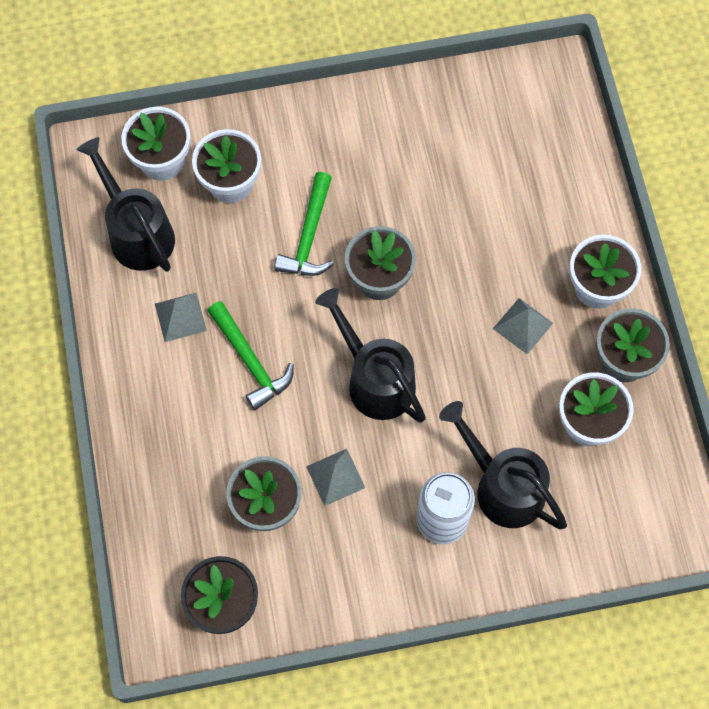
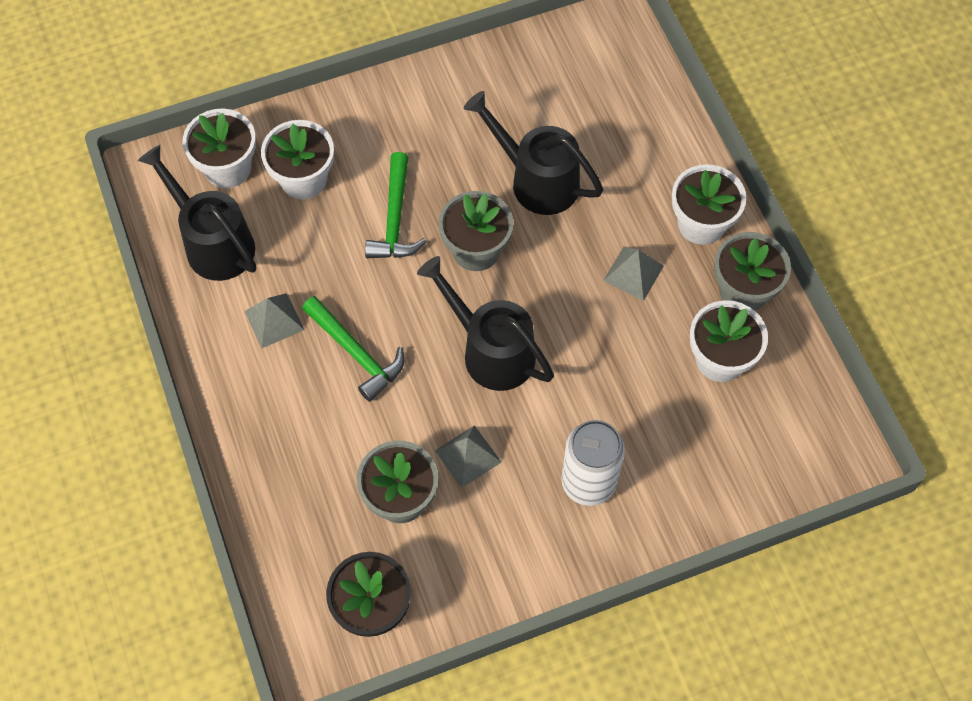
camera: 10 degrees left, 5 degrees down
black watering can [439,401,567,529] -> black watering can moved to [464,91,603,215]

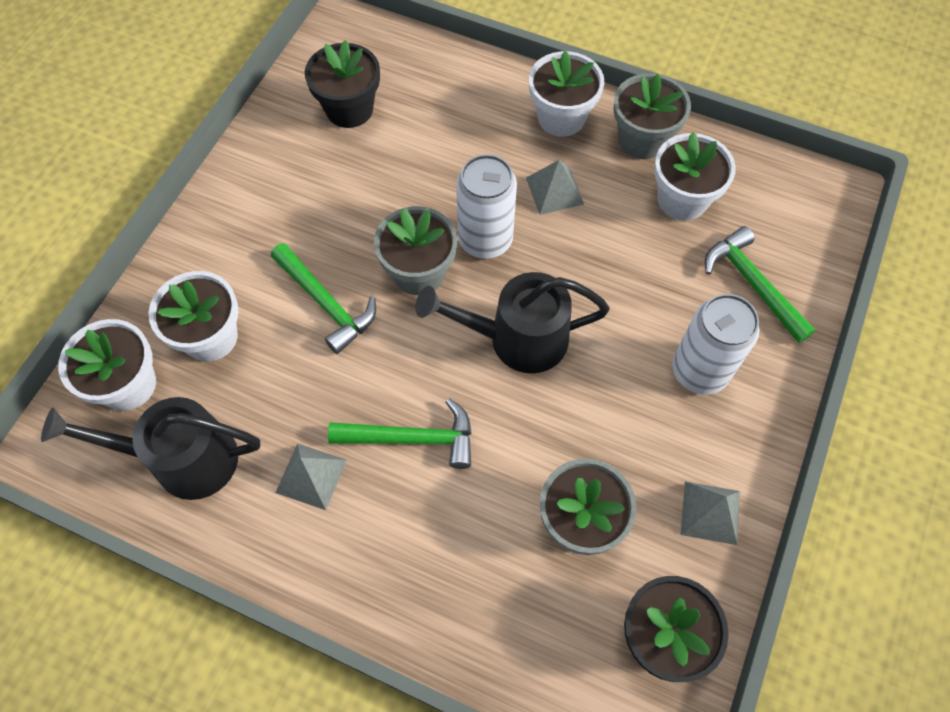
camera: 45 degrees left, 0 degrees up
grey pyramid [435,425,501,488] -> grey pyramid moved to [681,482,740,545]
black watering can [464,91,603,215] -> none
none -> black flower pot [305,40,380,128]
none -> white can [456,154,517,259]
none -> green hammer [705,226,816,343]

